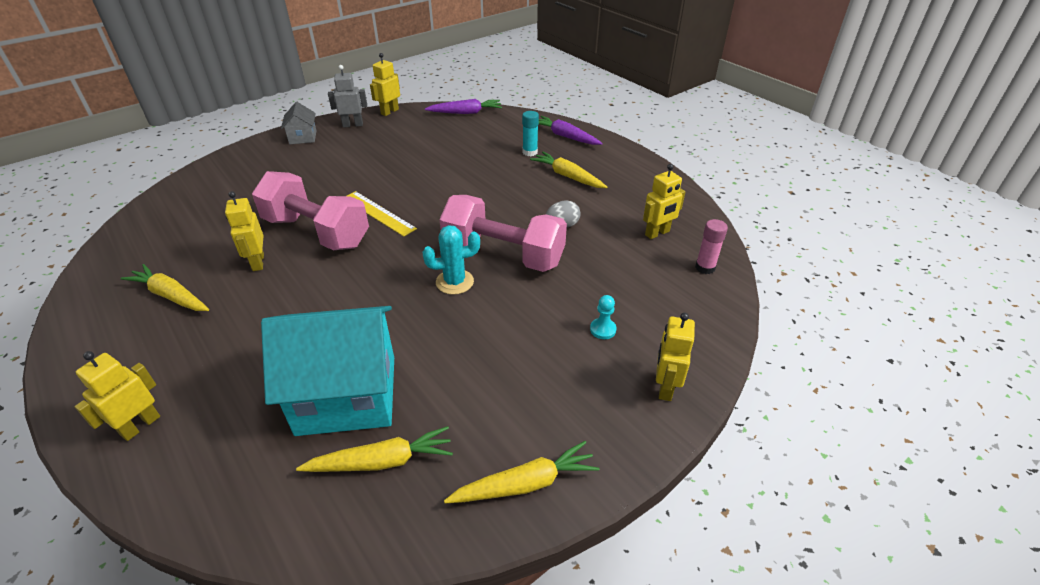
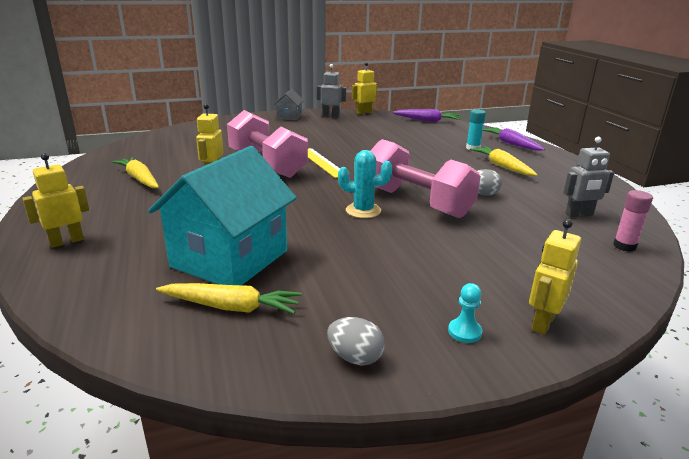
camera: 20 degrees right, 15 degrees down
turquoise house [261,306,394,436] -> turquoise house turned 75 degrees counterclockwise [148,146,297,285]
yellow carrot [444,441,599,503] -> grey egg [327,317,385,365]
turquoise pawn [590,295,617,339] -> turquoise pawn moved to [448,283,482,343]
yellow robot [643,164,685,239] -> grey robot [563,137,614,217]

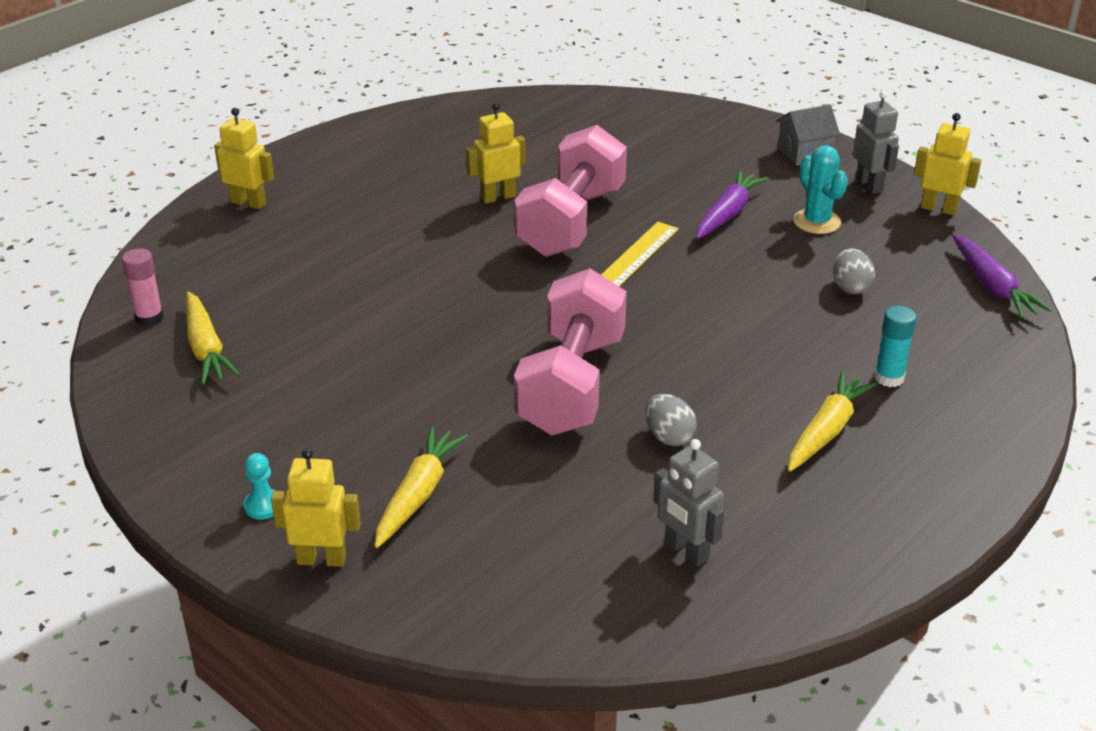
camera: 60 degrees right, 10 degrees up
yellow carrot [112,157,159,188] -> yellow carrot moved to [375,427,468,548]
turquoise house [148,146,297,285] -> none
grey egg [327,317,385,365] -> grey egg moved to [833,248,875,294]
turquoise cactus [338,150,392,218] -> turquoise cactus moved to [793,146,848,234]
purple carrot [483,127,545,151] -> purple carrot moved to [696,170,768,239]
pink glue stick [613,190,653,252] -> pink glue stick moved to [122,248,164,327]

